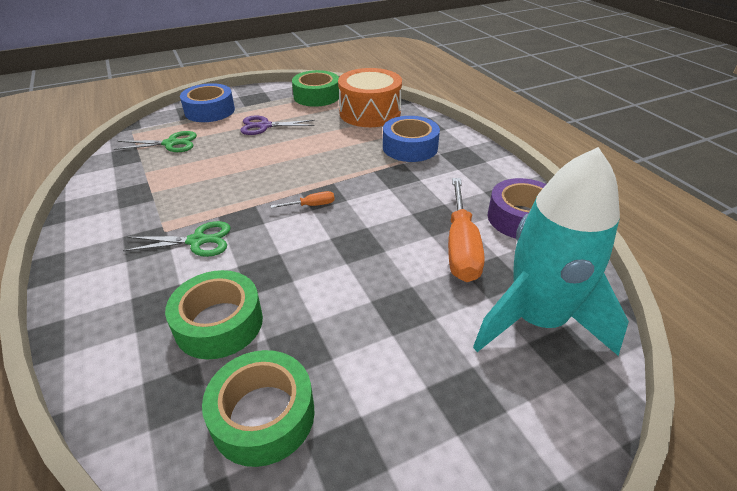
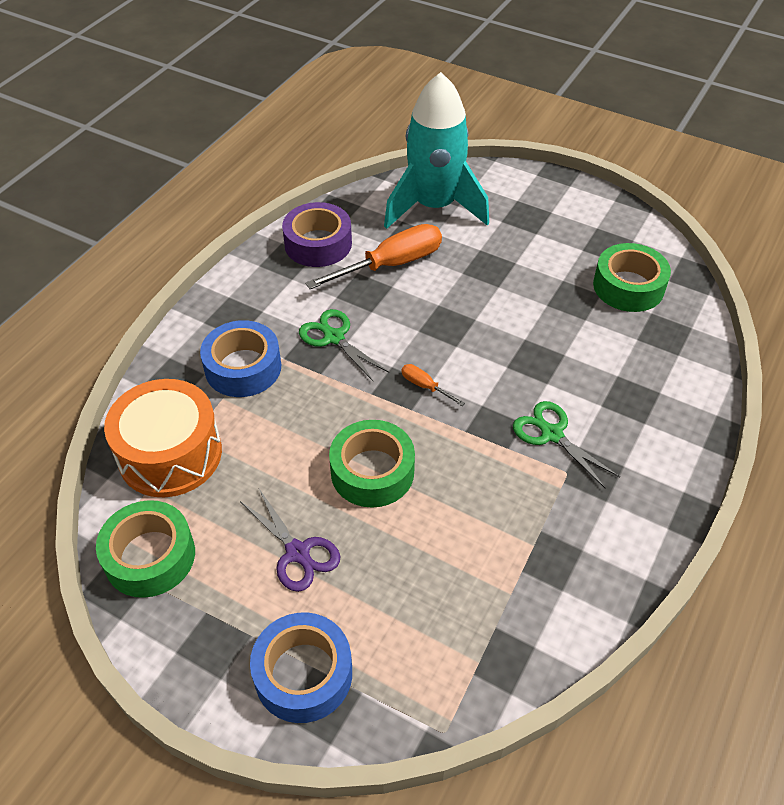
camera: 125 degrees left, 10 degrees up
green scissors [114,131,197,152] -> green scissors moved to [299,309,389,382]
green tape [165,270,263,359] -> green tape moved to [329,420,415,508]

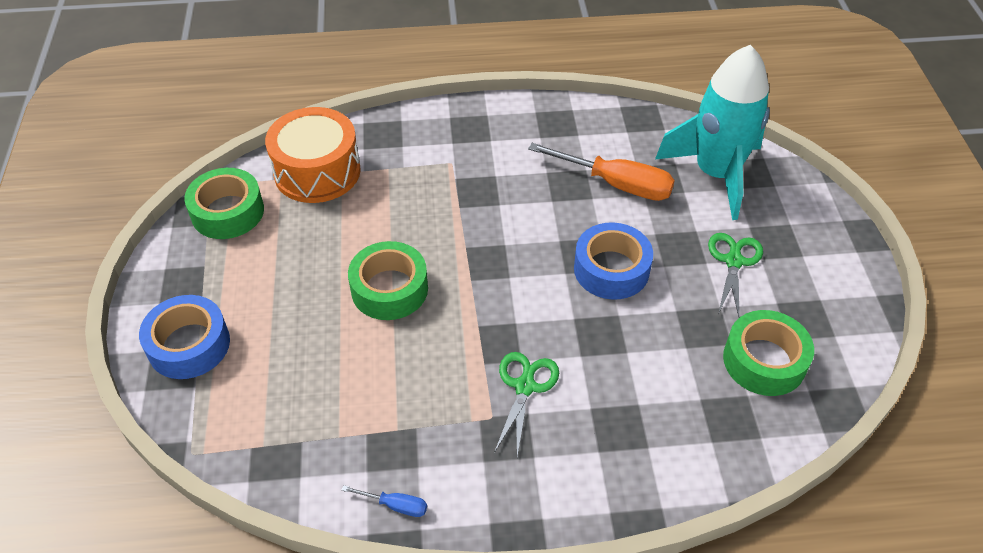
camera: 55 degrees right, 0 degrees up
blue tape [200,320,281,397] -> blue tape moved to [574,222,653,300]
purple scissors [240,489,340,592] -> none
purple tape [282,202,352,267] -> none
green scissors [299,309,389,382] -> green scissors moved to [708,233,763,317]
orange screwdriver [401,364,465,406] -> none
none -> blue screwdriver [342,485,427,517]

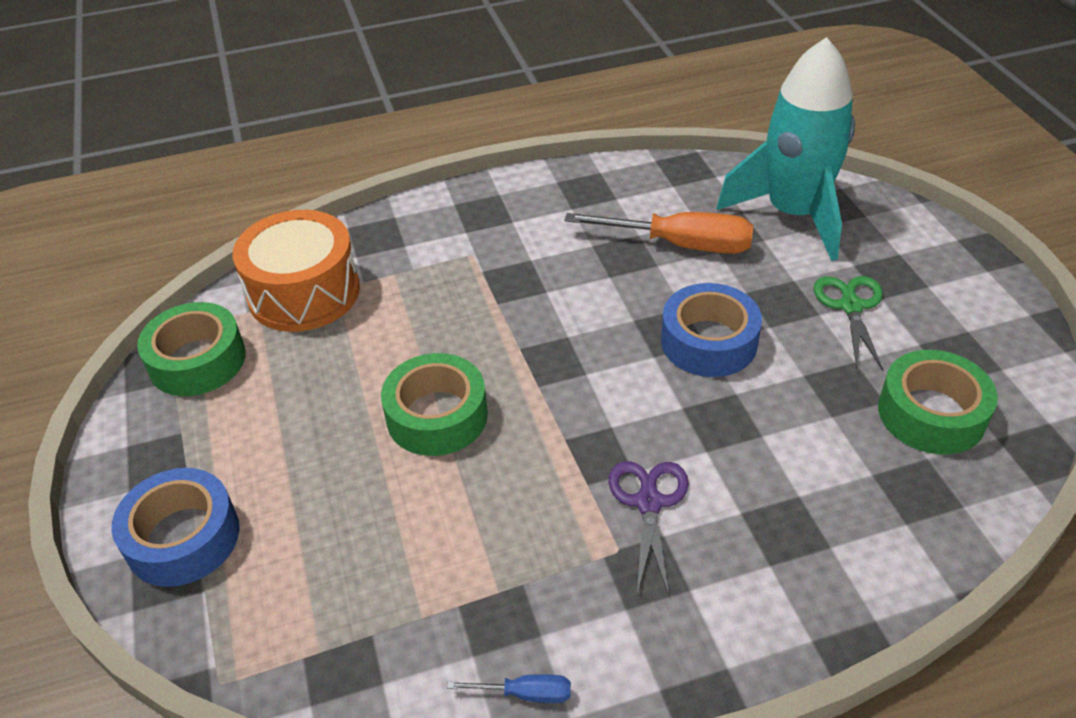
camera: 10 degrees left, 5 degrees down
green scissors [494,352,559,457] -> purple scissors [609,461,689,595]

